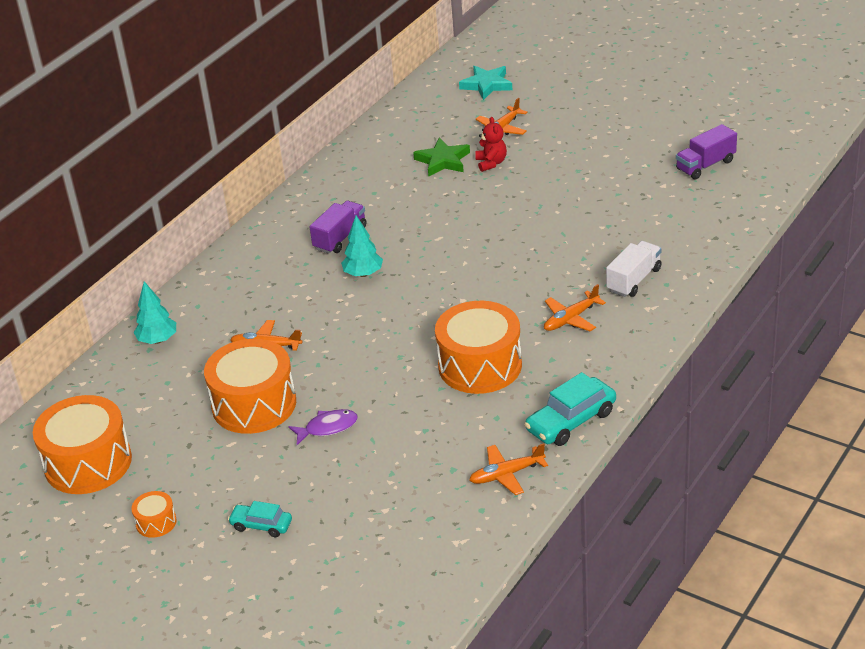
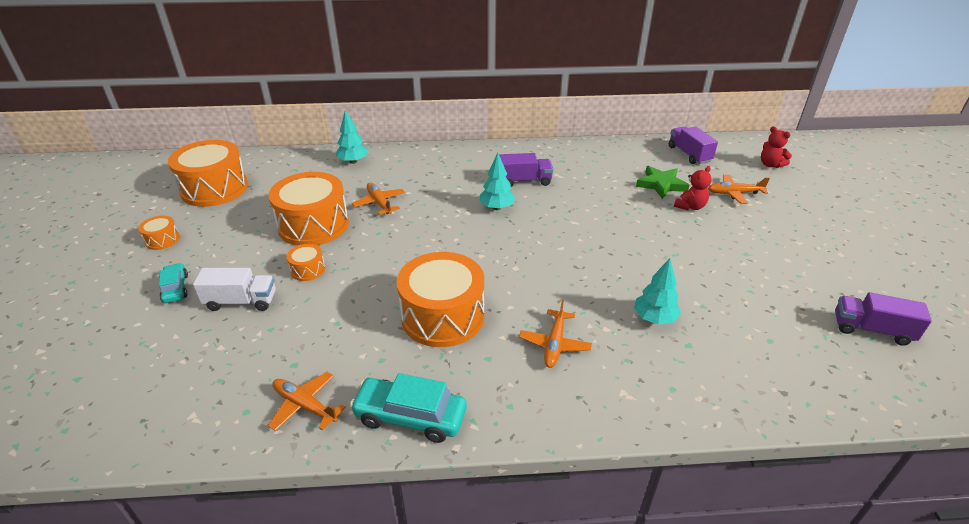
camera: 50 degrees right, 0 degrees up
purple fish [288,409,358,445] -> orange drum [287,244,325,281]
turquoise star [459,66,512,100] -> red teddy bear [761,126,792,168]
orange plane [544,284,606,331] -> orange plane turned 90 degrees counterclockwise [519,299,592,368]
white truck [606,241,662,297] -> white truck moved to [193,268,276,311]
none -> turquoise tree [634,258,681,325]
none -> purple truck [669,126,718,164]

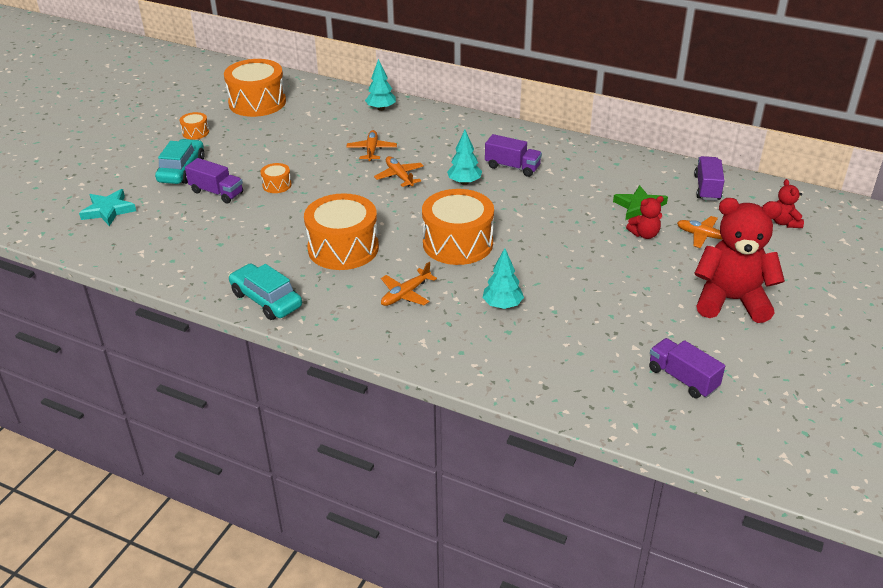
camera: 30 degrees right, 0 degrees up
turquoise car [159,263,188,303] -> turquoise car [155,139,205,184], size x1.66
white truck [193,268,276,311] -> purple truck [185,158,243,204]
orange plane [268,372,346,431] -> orange plane moved to [374,156,424,187]
orange drum [269,172,349,246] -> orange drum moved to [422,189,494,265]
none -> turquoise star [79,189,136,226]
none -> red teddy bear [694,198,785,323]

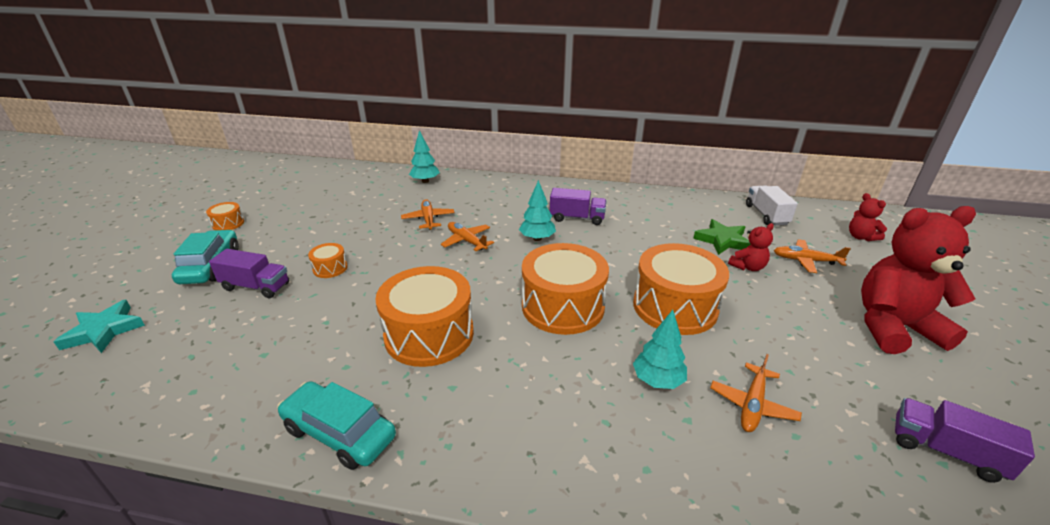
camera: 15 degrees left, 5 degrees down
orange drum [224,59,286,117] -> orange drum moved to [633,243,729,335]
orange plane [381,262,437,306] -> orange plane moved to [710,354,802,432]
purple truck [694,156,725,201] -> white truck [746,185,798,226]

